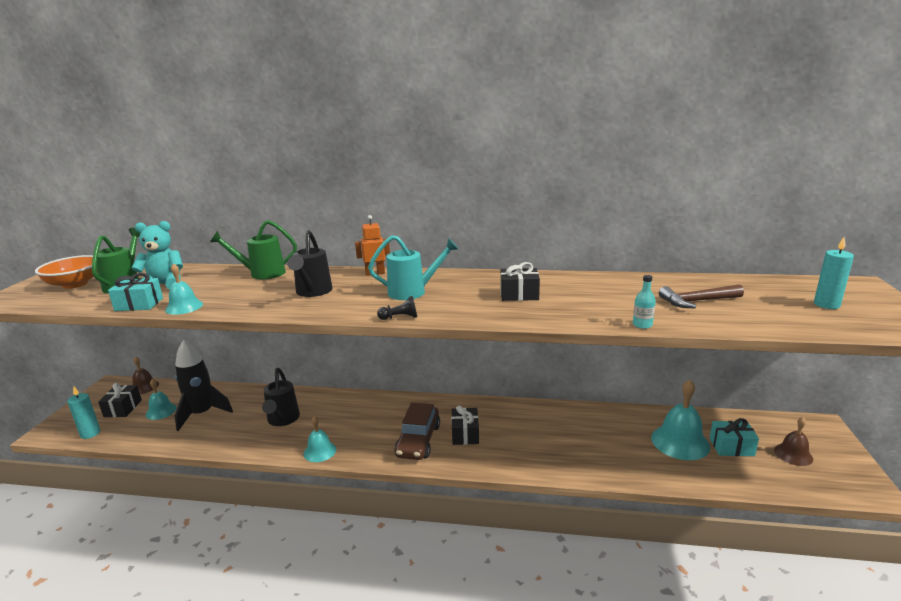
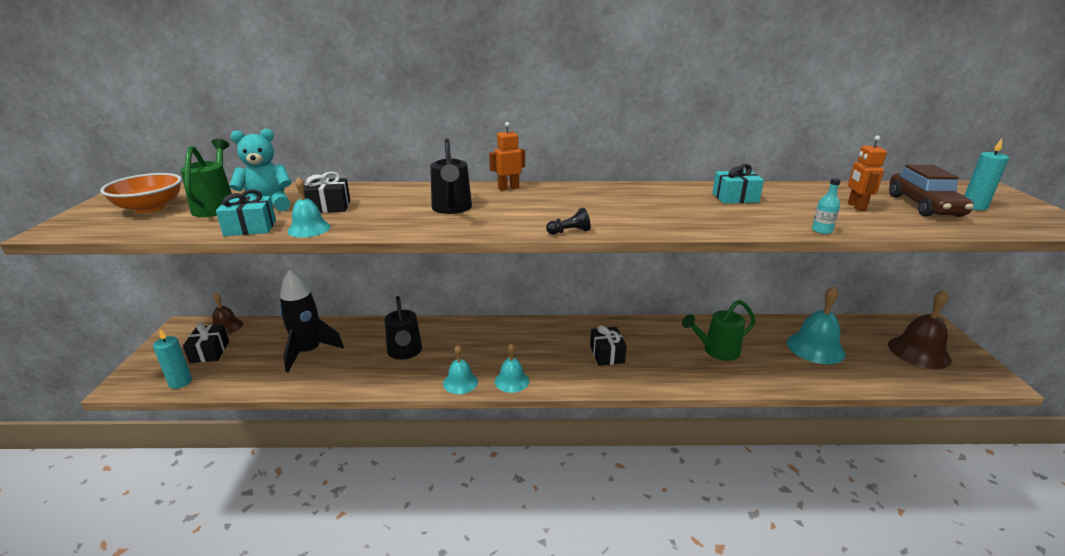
camera: 10 degrees left, 5 degrees up
turquoise bell [146,379,177,420] -> turquoise bell moved to [495,344,529,393]
green watering can [210,220,297,279] -> green watering can moved to [682,300,755,361]
turquoise watering can [368,235,459,300] -> none
brown car [394,402,440,460] -> brown car moved to [889,165,974,217]
black gift [500,262,540,301] -> black gift moved to [304,172,350,213]
brown hammer [659,284,744,309] -> orange robot [848,136,887,211]
turquoise gift [709,418,759,456] -> turquoise gift moved to [712,164,764,204]
brown bell [774,417,813,466] -> brown bell [888,290,952,369], size x1.68

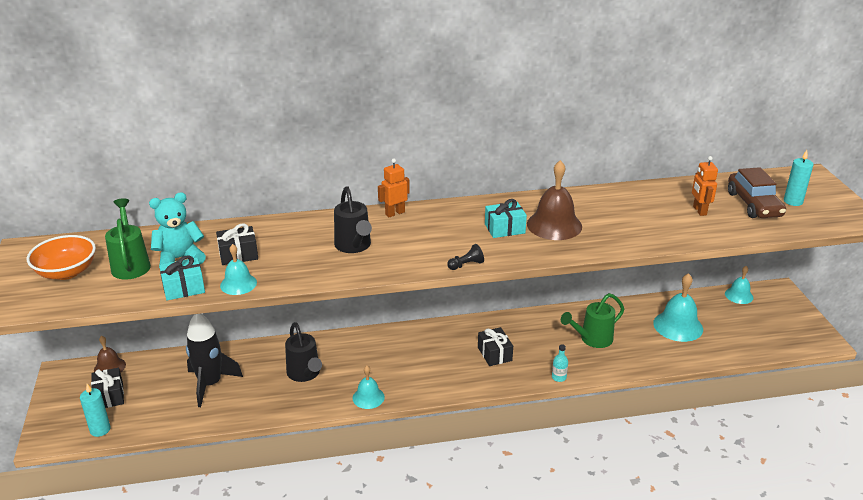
camera: 10 degrees left, 5 degrees up
turquoise bell [495,344,529,393] -> turquoise bell moved to [725,266,753,304]
turquoise gift [712,164,764,204] -> turquoise gift moved to [485,199,527,238]
turquoise bottle [812,178,841,234] -> turquoise bottle moved to [552,345,568,382]
brown bell [888,290,952,369] -> brown bell moved to [527,160,582,240]

